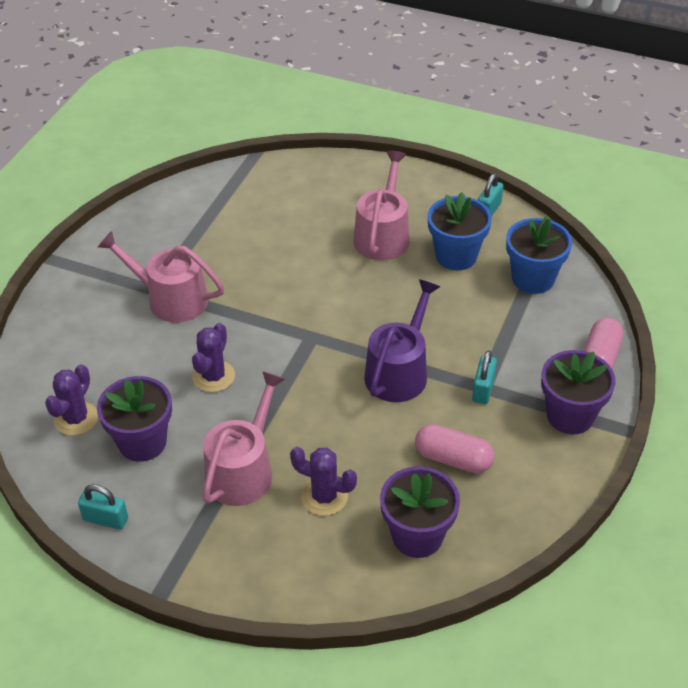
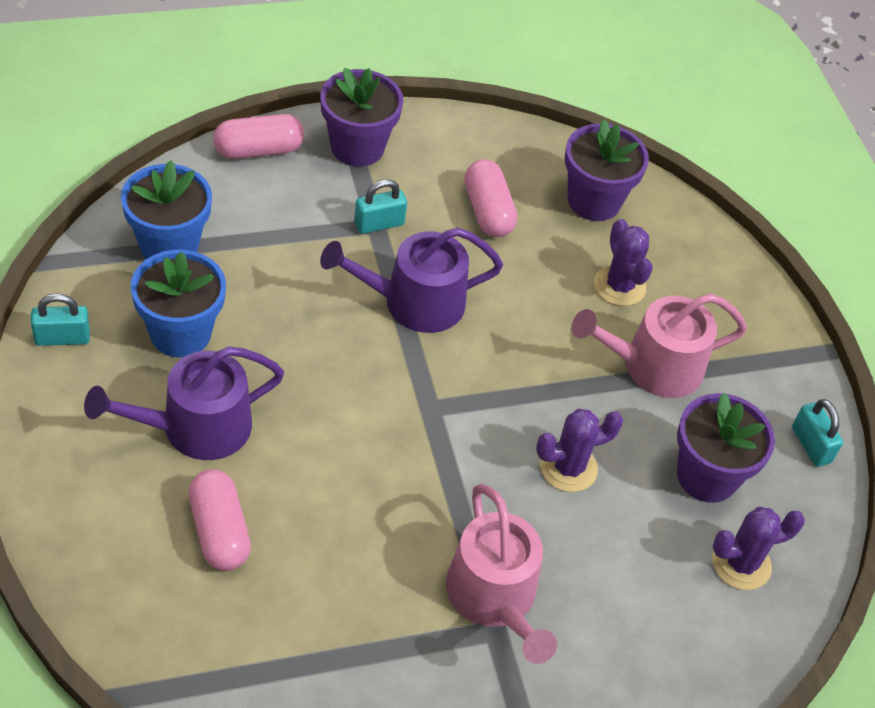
camera: 135 degrees left, 5 degrees up
pink watering can [353,150,409,261] -> purple watering can [84,347,284,460]
none -> pink capsule [188,469,251,571]

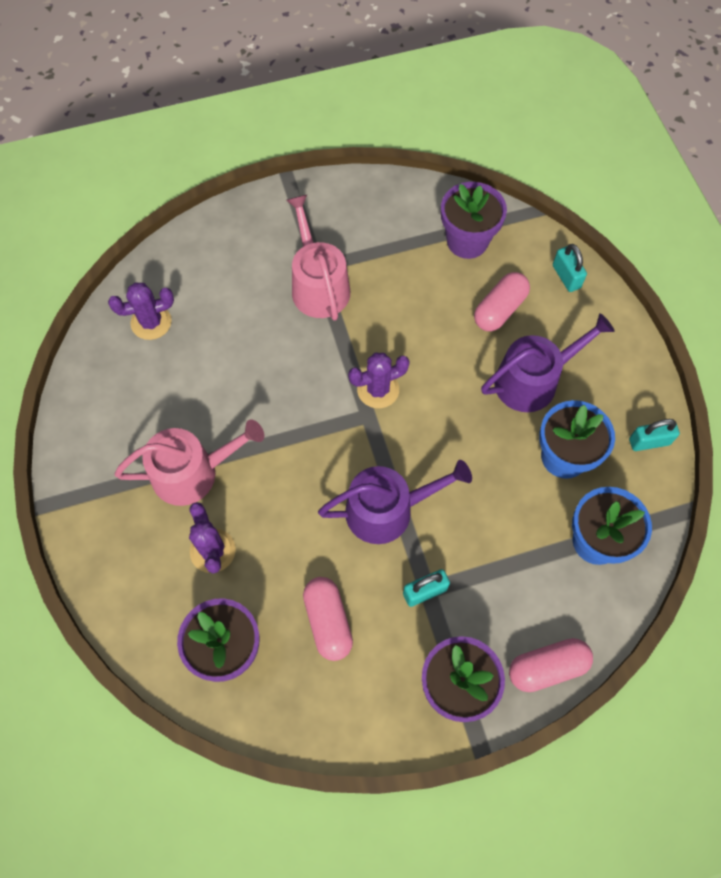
camera: 175 degrees left, 15 degrees up
pink capsule [188,469,251,571] -> pink capsule turned 60 degrees clockwise [474,272,530,331]
purple cactus [536,409,623,492] -> purple cactus moved to [348,353,410,408]
purple flower pot [677,393,775,503] -> purple flower pot moved to [441,182,507,259]
turquoise padlock [792,399,843,467] -> turquoise padlock moved to [553,244,587,292]

